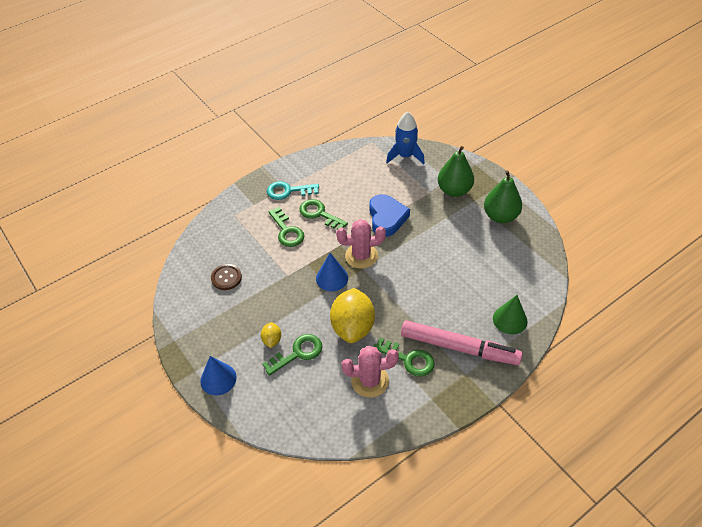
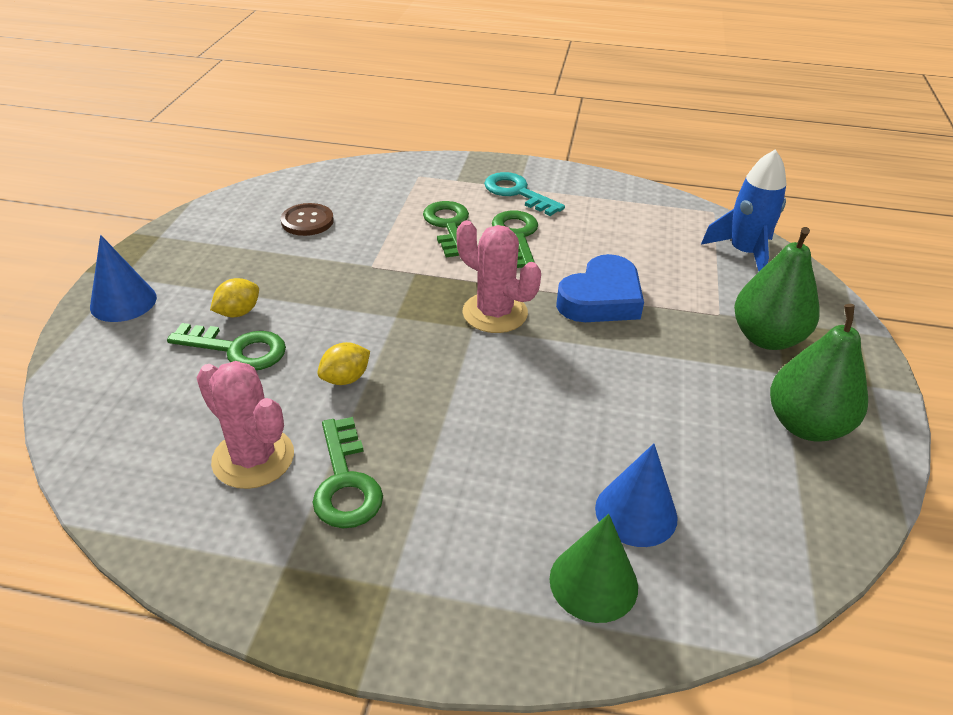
camera: 45 degrees right, 10 degrees down
green key [268,207,304,247] -> green key turned 150 degrees clockwise [423,201,469,257]
blue cone [316,253,348,292] -> blue cone moved to [595,443,678,547]
yellow lemon [330,288,375,343] -> yellow lemon [318,342,370,385], size x0.46
pink marker [401,320,523,365] -> none

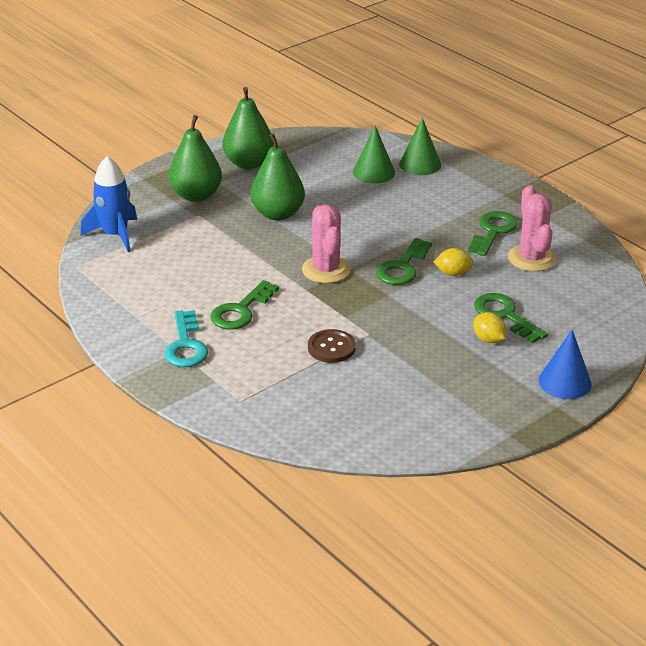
camera: 140 degrees left, 5 degrees down
yellow lemon [210,278,259,317] -> yellow lemon turned 60 degrees clockwise [474,312,506,343]
brown button [281,203,334,236] -> brown button moved to [308,329,356,363]
green key [423,201,469,257] -> green key moved to [376,238,432,285]
blue heart [556,254,644,322] -> none
blue cone [595,443,678,547] -> green cone [353,125,395,184]
none -> green pear [250,133,305,220]

